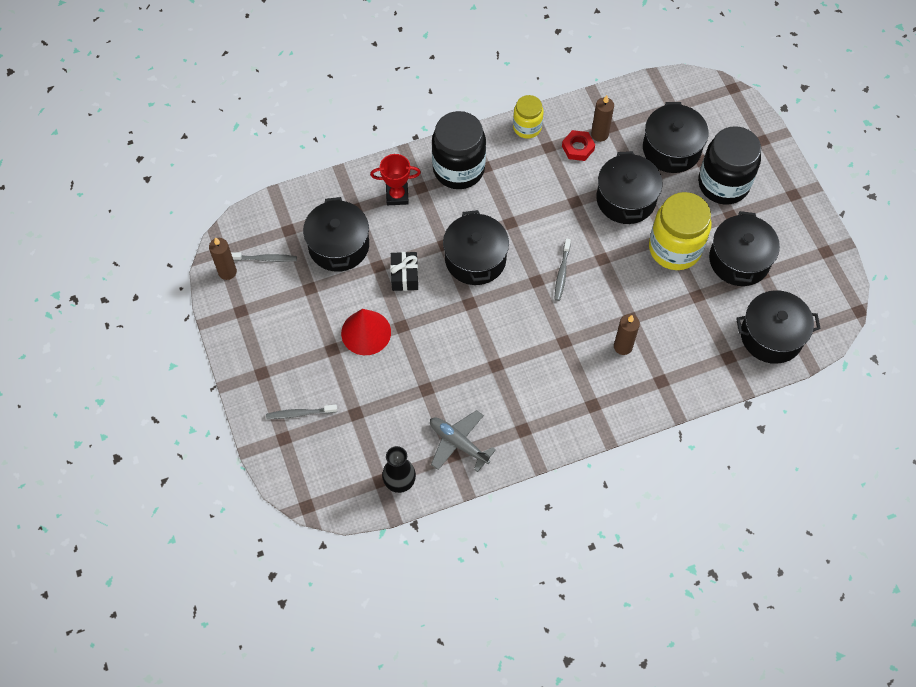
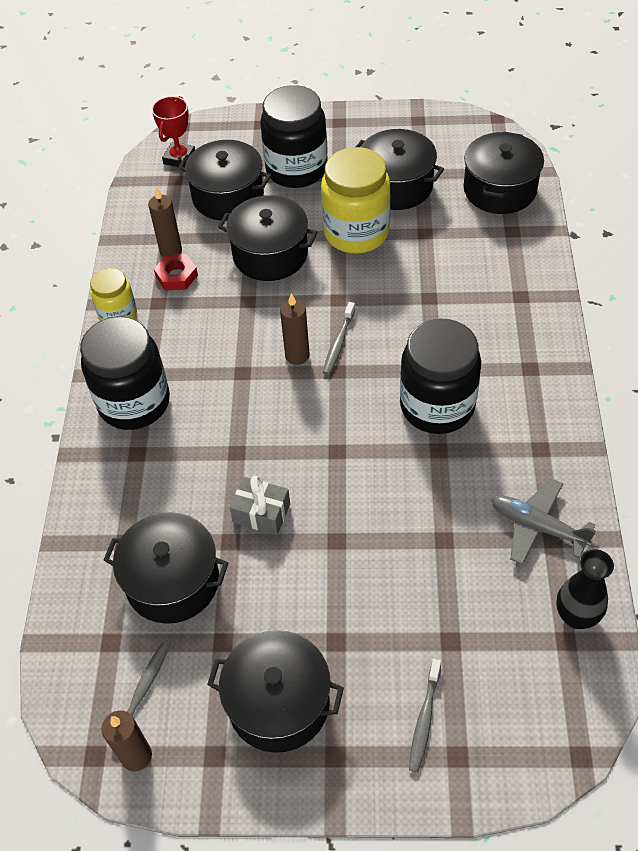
camera: 65 degrees left, 10 degrees down
red cone [341,309,391,355] -> none
red trophy [370,154,421,205] -> red trophy moved to [152,96,195,168]
black gift [391,252,418,291] -> grey gift [230,476,290,535]
grey plane [430,410,496,472] -> grey plane turned 60 degrees clockwise [492,478,596,565]
black pot [443,210,509,285] -> black pot moved to [207,630,344,753]
grey toothbrush [554,239,571,301] -> grey toothbrush turned 75 degrees clockwise [323,302,355,375]
brown candle [614,314,640,355] -> brown candle moved to [280,293,310,365]
none -> black jar [400,319,481,434]

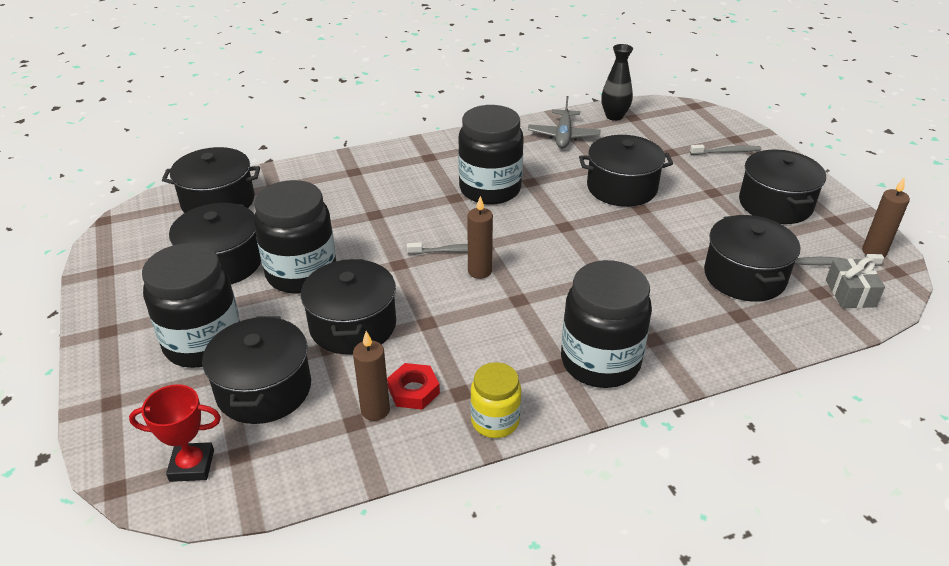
camera: 115 degrees left, 15 degrees down
grey gift [230,476,290,535] -> grey gift moved to [826,258,885,308]
yellow jar [321,147,391,253] -> black jar [254,180,336,294]
none -> black pot [579,135,673,207]

